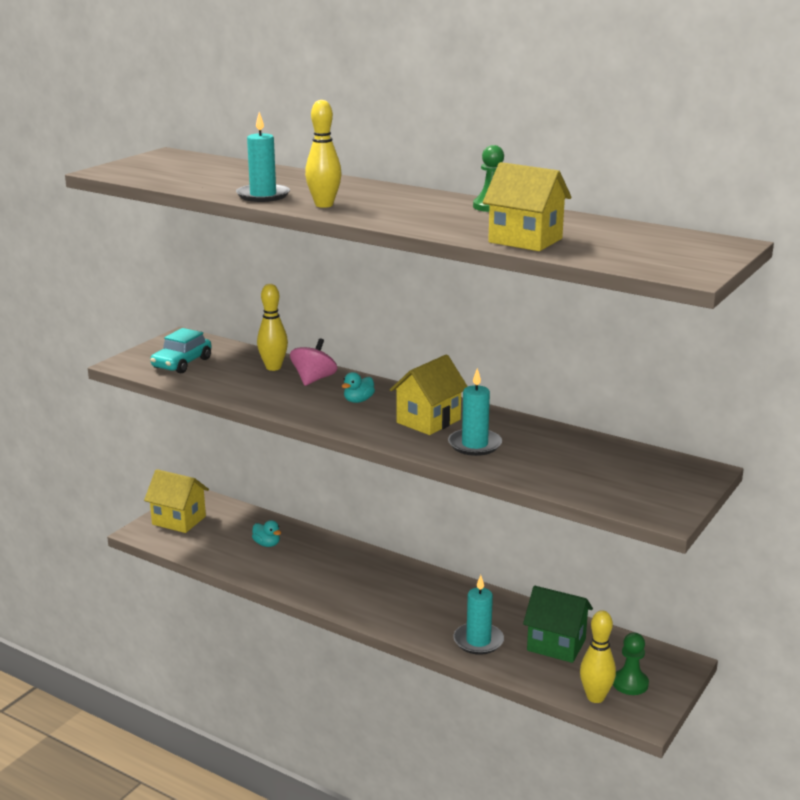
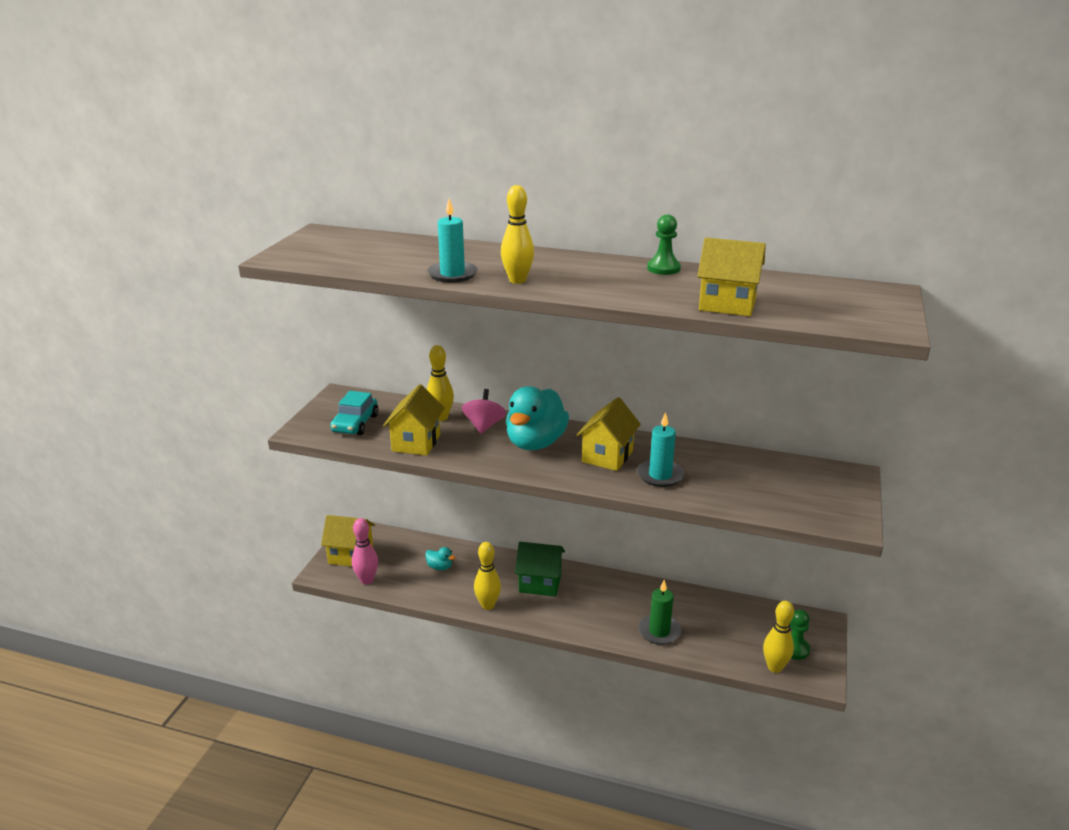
camera: 15 degrees left, 5 degrees up
turquoise duck [342,372,375,403] -> turquoise duck [506,386,569,450], size x2.39
turquoise candle [453,575,504,655] -> green candle [638,580,682,645]
green house [523,586,593,663] -> green house moved to [515,542,565,597]
none -> pink bowling pin [352,518,378,585]
none -> yellow house [383,384,445,456]
none -> yellow bowling pin [474,542,501,610]

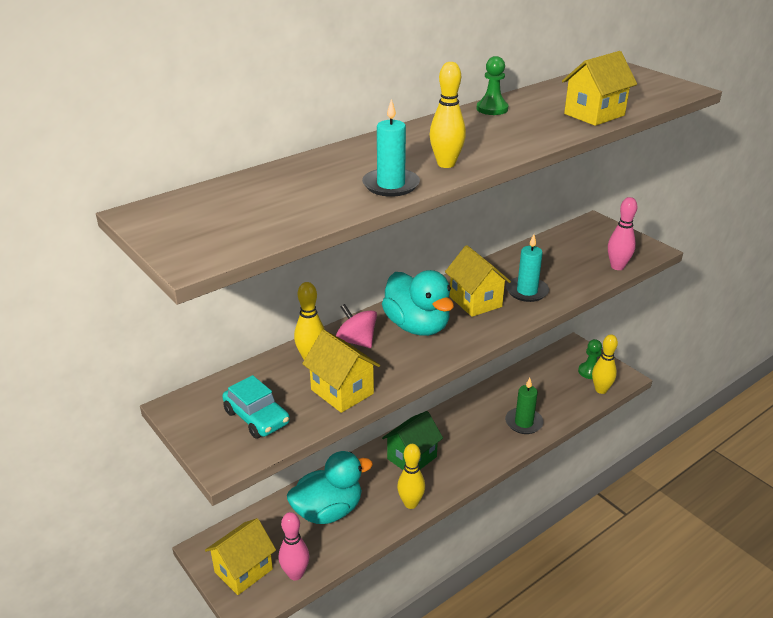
camera: 55 degrees left, 5 degrees up
turquoise duck [425,547,455,570] -> turquoise duck [287,451,373,524], size x2.39
none -> pink bowling pin [608,197,637,270]

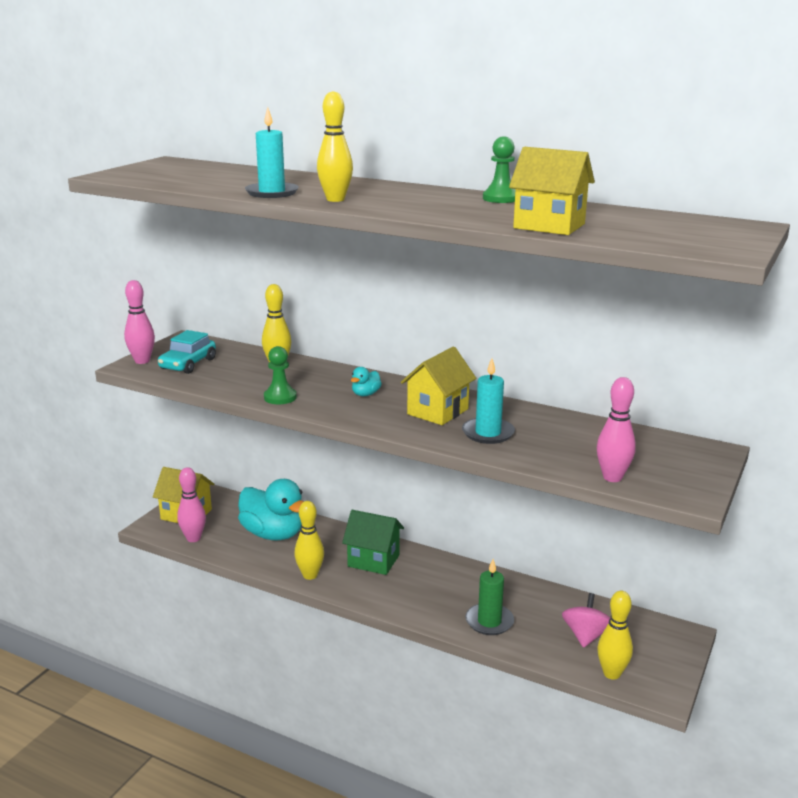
camera: 65 degrees right, 10 degrees down
yellow house [302,330,380,413] -> none
pink spinning top [336,304,377,348] -> pink spinning top moved to [562,593,611,648]
turquoise duck [382,270,454,336] -> turquoise duck [351,367,382,396], size x0.42
green pawn [578,339,602,379] -> green pawn moved to [264,346,297,404]
none -> pink bowling pin [124,280,155,364]

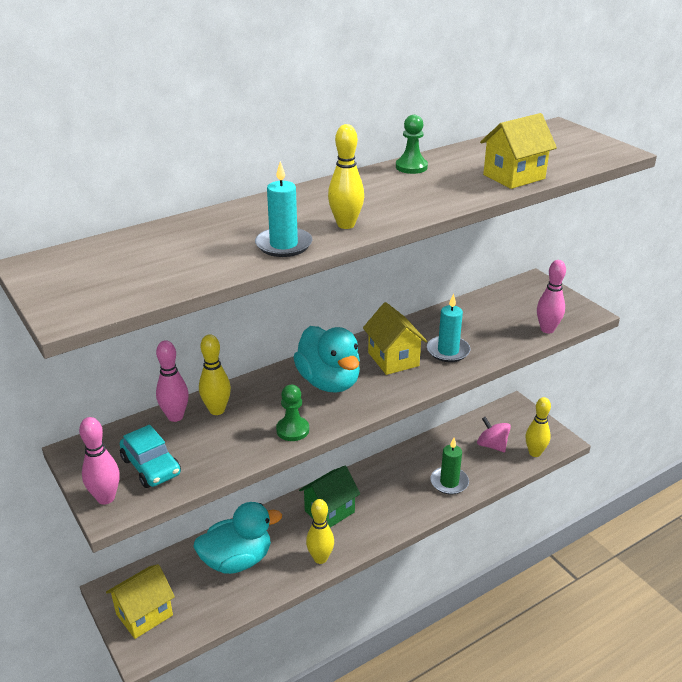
camera: 60 degrees left, 10 degrees up
pink bowling pin [177,467,206,542] -> pink bowling pin moved to [156,340,189,422]
turquoise duck [351,367,382,396] -> turquoise duck [293,326,360,393], size x2.39

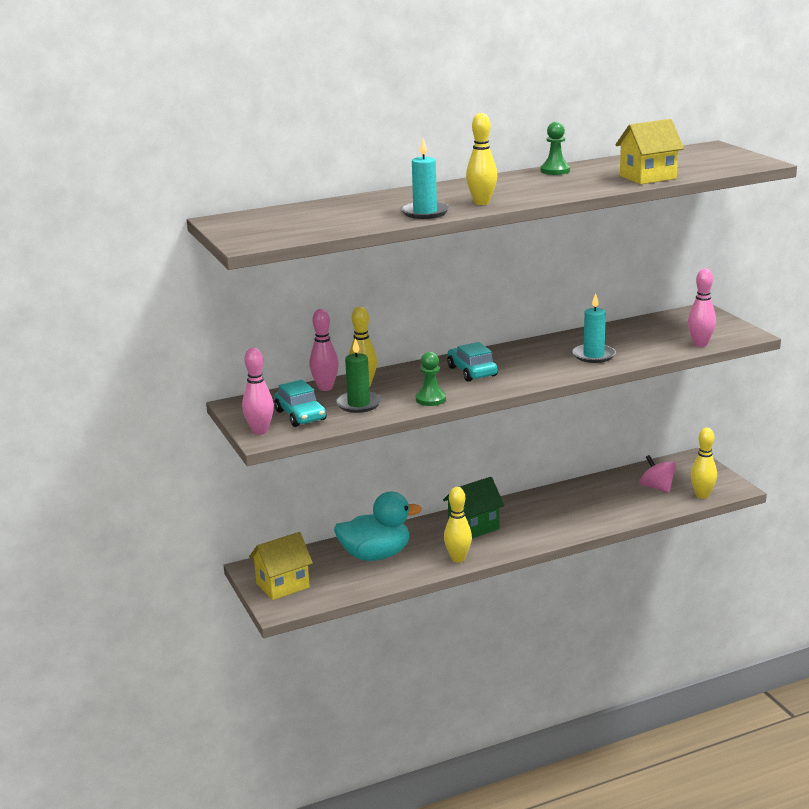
camera: 10 degrees right, 10 degrees down
turquoise duck [293,326,360,393] -> turquoise car [447,342,498,382]
yellow house [363,302,427,375] -> none
green candle [430,438,469,495] -> green candle moved to [336,338,382,413]

